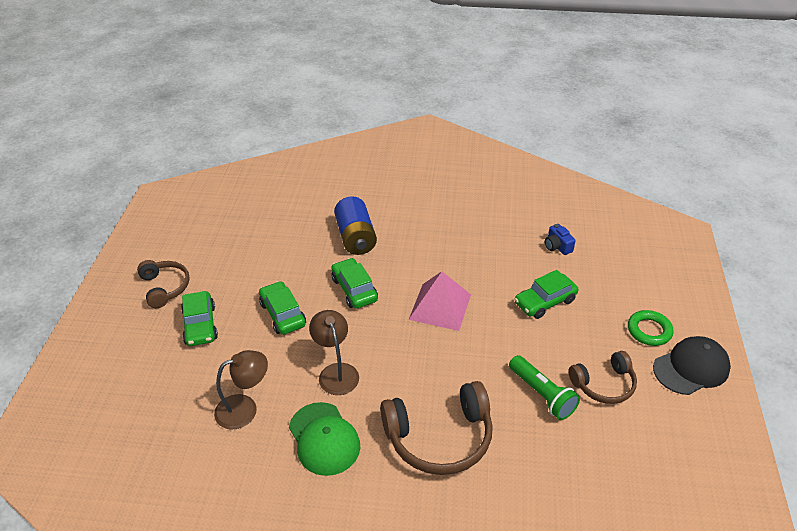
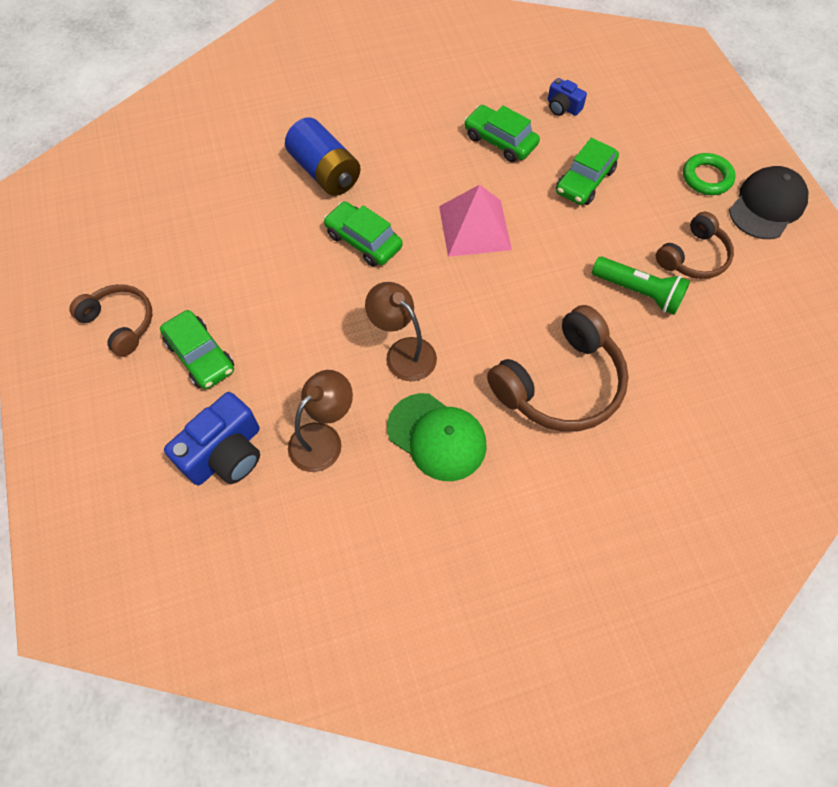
camera: 25 degrees left, 20 degrees up
green car [259,281,306,335] -> green car moved to [464,105,540,162]
none -> blue camera [164,392,260,485]

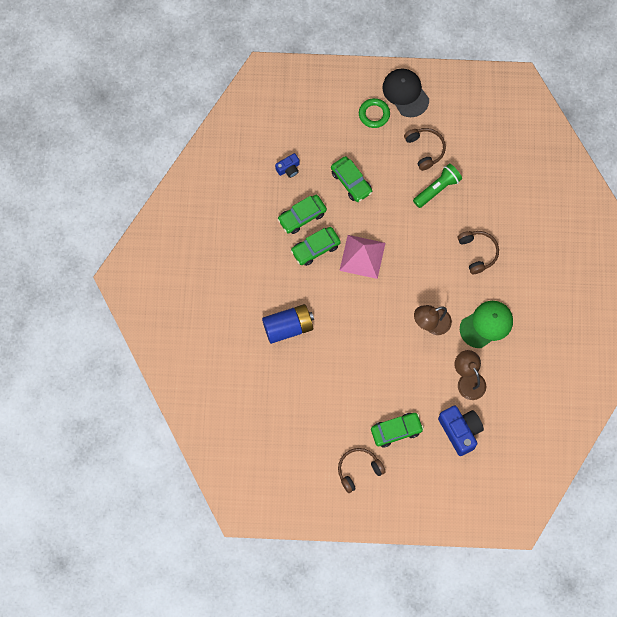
camera: 70 degrees left, 10 degrees up
green car [323,202,402,267] -> green car moved to [291,227,341,266]
brown headphones [487,305,629,432] -> brown headphones [458,231,499,274], size x0.61

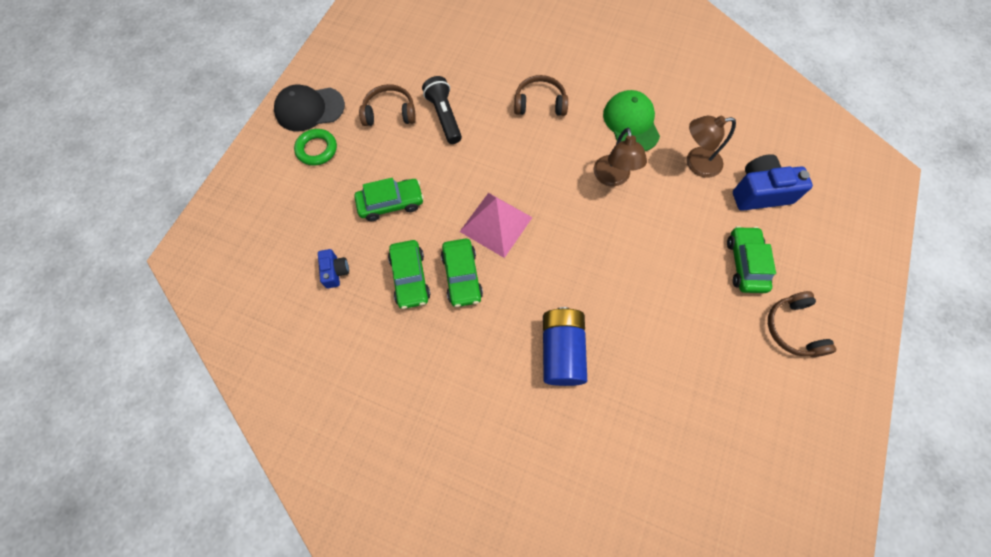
camera: 70 degrees left, 5 degrees down
green flashlight [413,163,462,208] -> black flashlight [422,76,462,144]

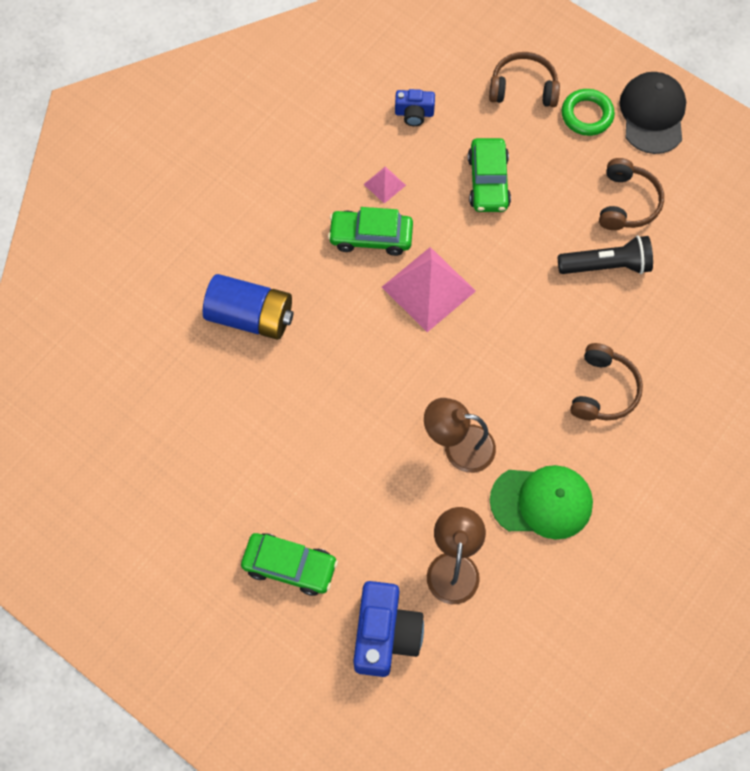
camera: 105 degrees right, 0 degrees up
green car [388,240,431,309] -> pink pyramid [364,166,406,204]
brown headphones [768,291,836,357] -> brown headphones moved to [489,52,560,107]

